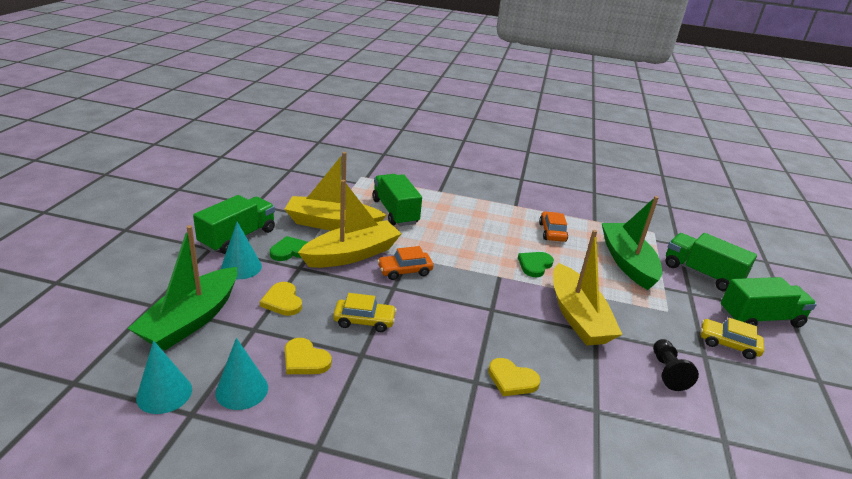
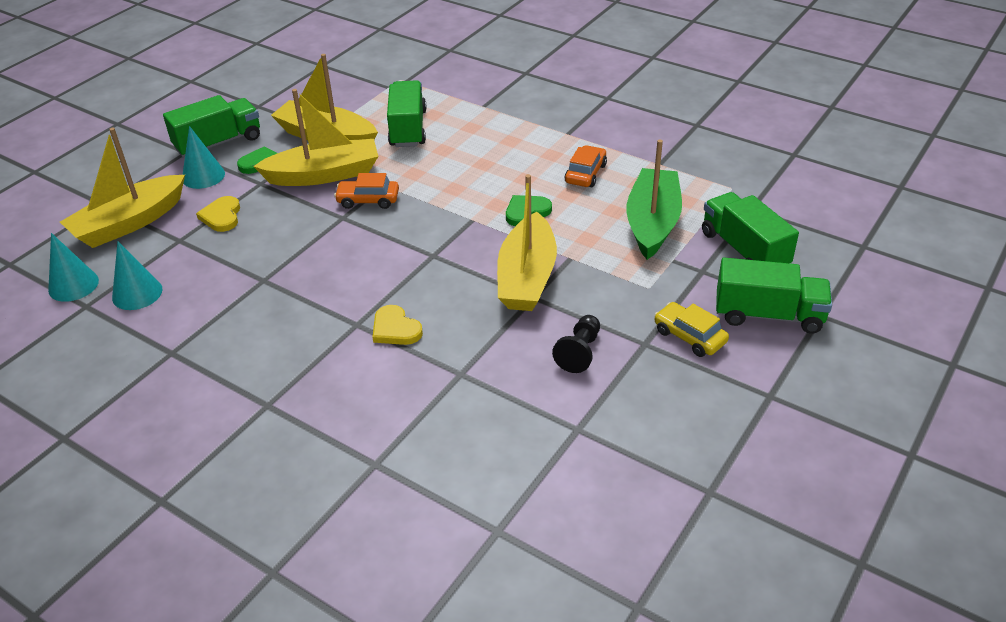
camera: 25 degrees right, 10 degrees up
green boat [127,225,237,350] -> yellow boat [60,128,185,248]
yellow heart [285,338,332,374] -> none
yellow car [333,293,397,332] -> none

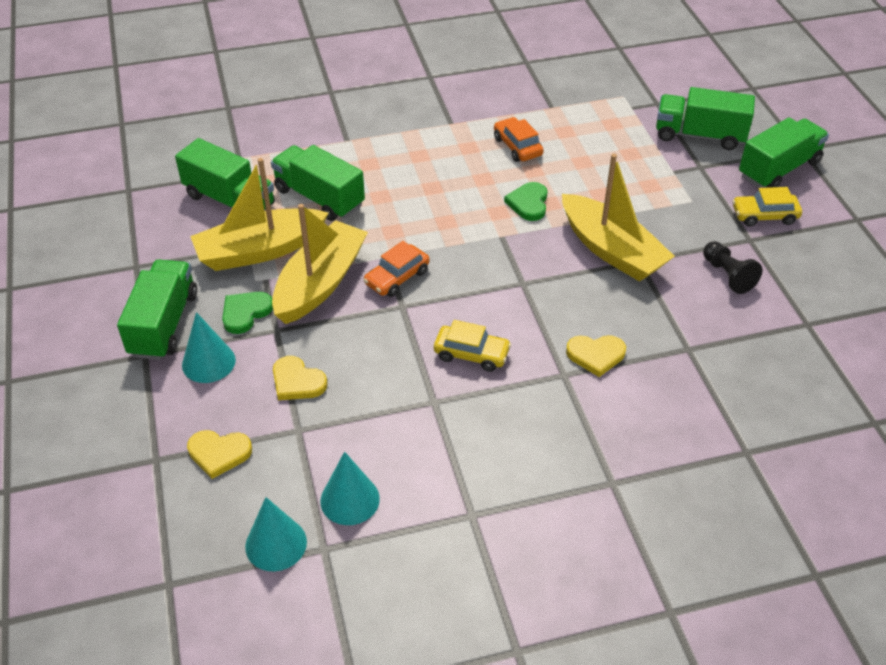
camera: 50 degrees left, 5 degrees up
yellow boat [60,128,185,248] -> yellow heart [187,430,252,479]
green boat [627,139,682,260] -> none
none -> green truck [175,138,275,210]
none -> yellow car [434,320,511,372]

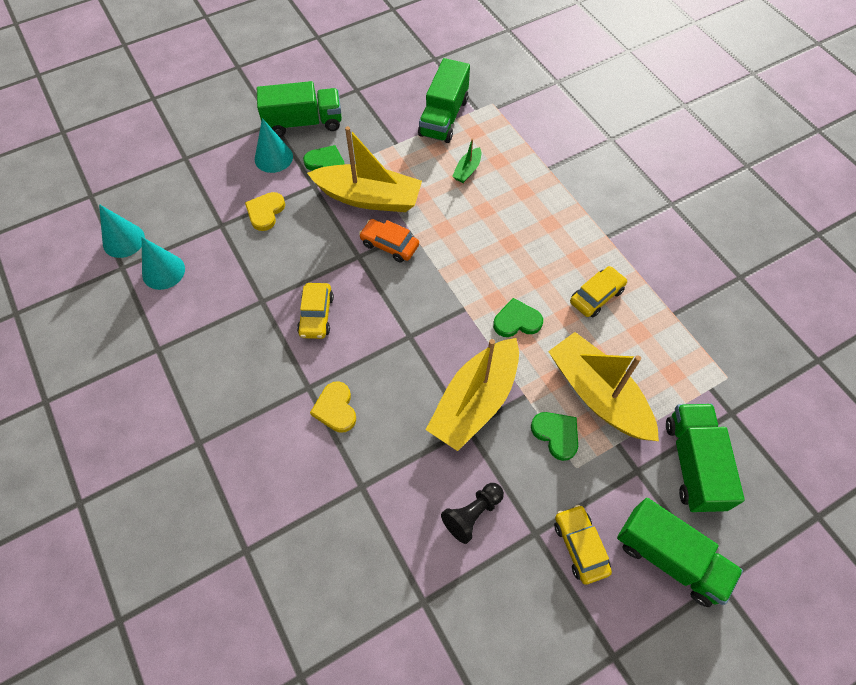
camera: 75 degrees right, 15 degrees up
yellow heart [187,430,252,479] -> none
yellow boat [190,158,328,271] -> yellow boat moved to [548,332,659,441]
green truck [271,145,365,221] -> green boat [452,139,481,183]
orange car [494,117,544,162] -> yellow car [570,266,627,317]
none -> green heart [531,412,578,461]

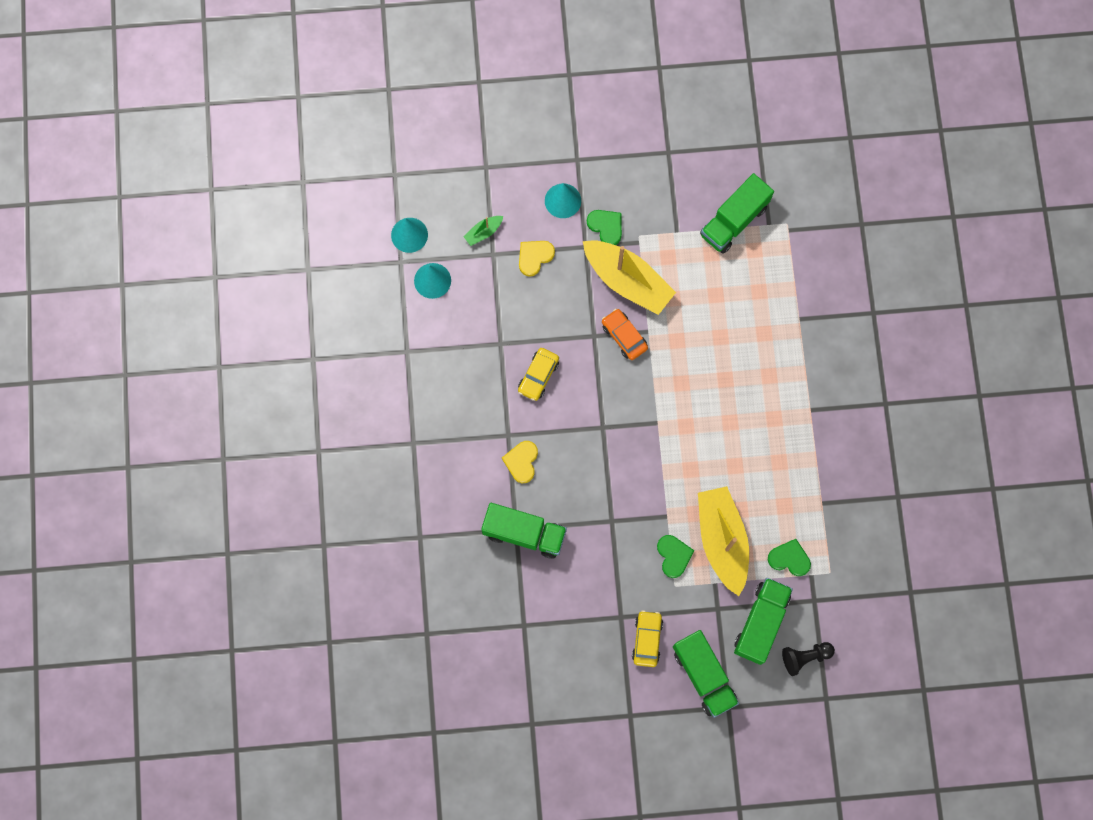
camera: 25 degrees right, 15 degrees up
green truck [257,81,342,137] -> green truck moved to [481,503,567,559]
yellow boat [426,338,519,451] -> none
black pawn [441,483,504,544] -> black pawn moved to [782,642,835,676]
green boat [452,139,481,183] -> green boat moved to [463,216,503,246]
green heart [493,298,543,337] -> green heart moved to [768,539,811,576]
yellow car [570,266,627,317] -> none

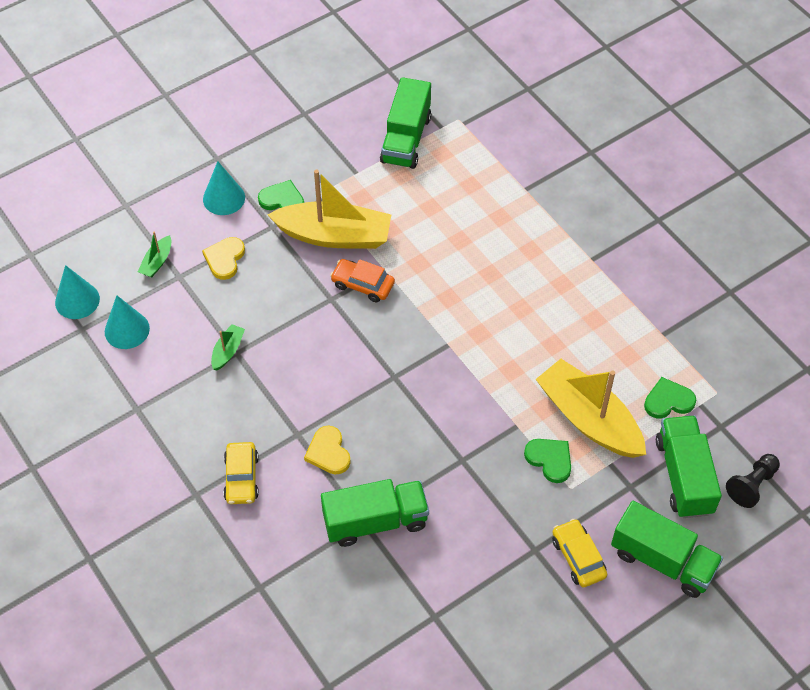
camera: 30 degrees left, 20 degrees down
yellow car [518,348,559,401] -> yellow car moved to [223,442,259,504]
none -> green boat [211,324,245,370]

